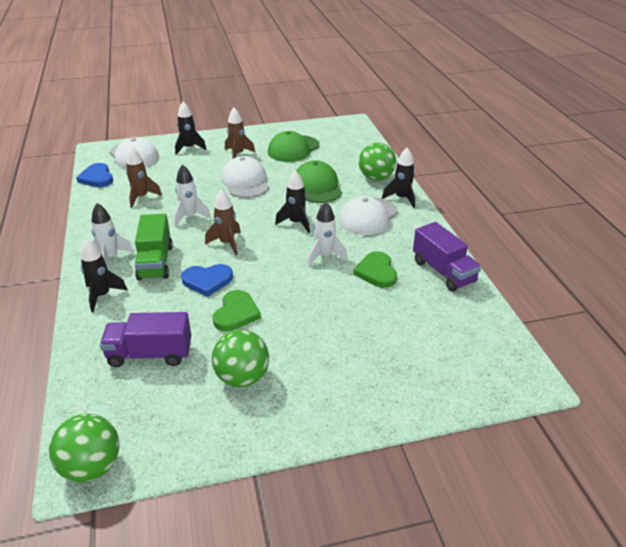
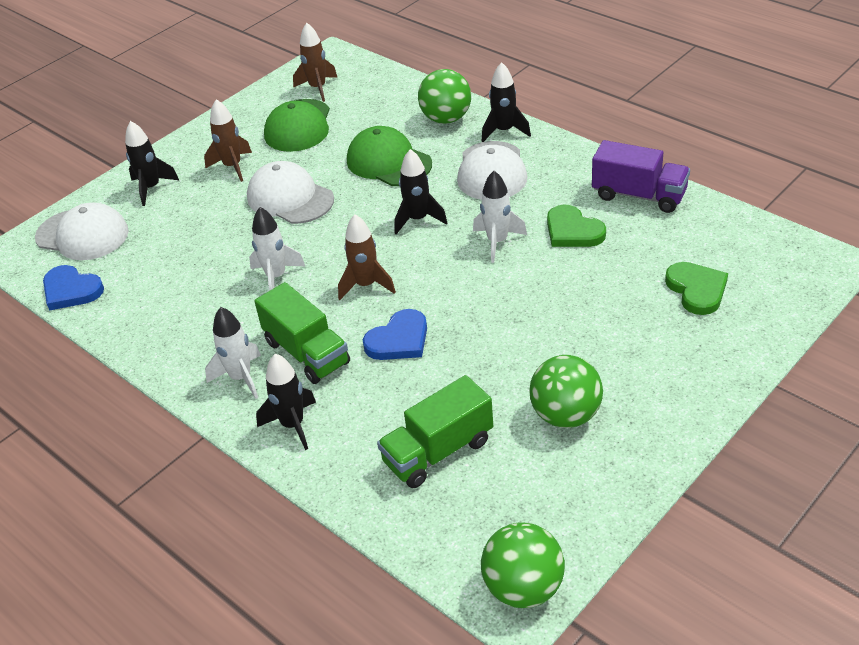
camera: 30 degrees left, 5 degrees up
purple truck [100,312,191,367] -> green truck [377,375,493,488]
brown rocket [126,146,162,208] -> brown rocket moved to [293,23,338,102]
green heart [213,290,261,331] -> green heart moved to [665,262,728,315]

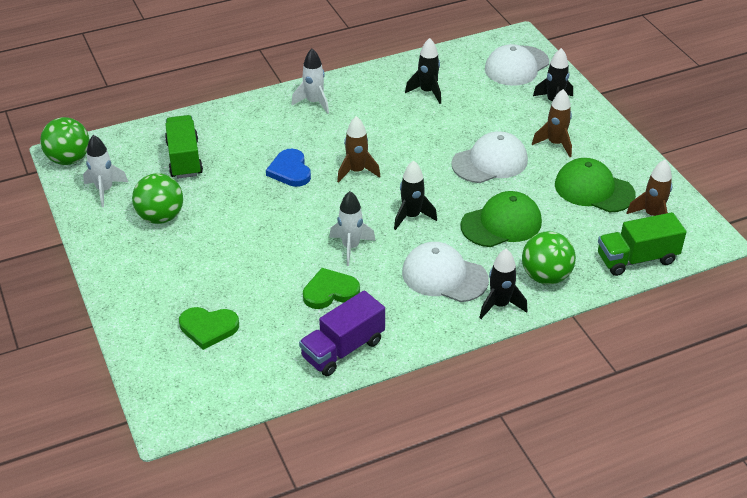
camera: 110 degrees right, 0 degrees up
blue heart [43,265,104,311] -> none
white rocket [249,207,305,290] -> white rocket moved to [83,135,128,207]
green truck [254,282,350,384] -> green truck moved to [598,212,686,276]
black rocket [256,354,316,450] -> black rocket moved to [405,38,441,104]

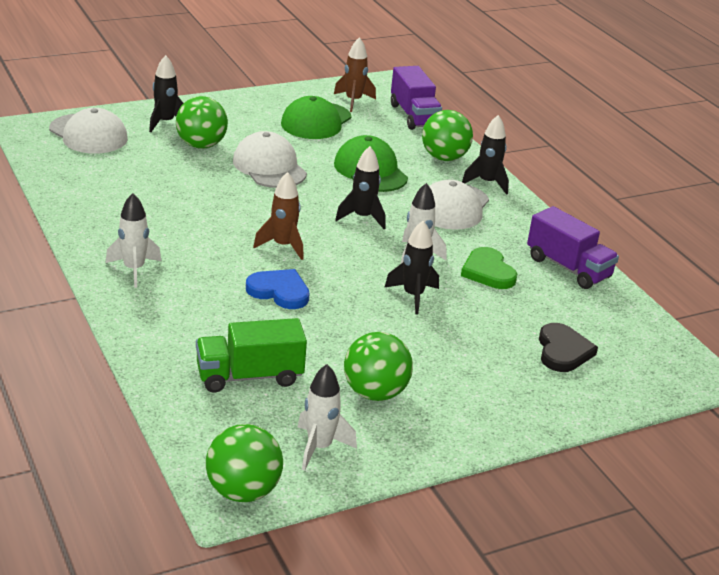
camera: 95 degrees left, 10 degrees down
green heart [179,307,239,350] -> black heart [539,323,598,372]
blue heart [266,149,311,187] -> blue heart turned 135 degrees counterclockwise [246,269,310,309]
black rocket [405,38,441,104] -> black rocket moved to [384,221,439,314]
brown rocket [532,89,572,157] -> none
green truck [598,212,686,276] -> purple truck [391,66,442,130]
none -> green ball [176,96,228,149]

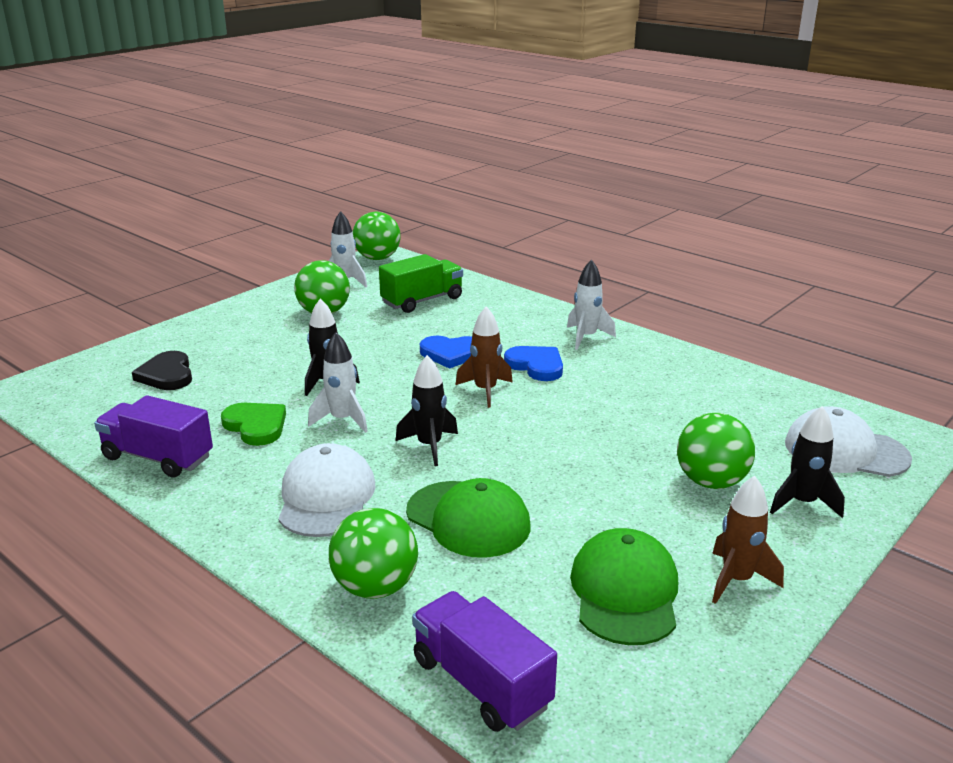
camera: 160 degrees right, 5 degrees down
white cap [233,131,307,188] -> none
brown rocket [334,37,376,112] -> brown rocket moved to [712,476,784,604]
black rocket [462,115,509,195] -> none
none -> blue heart [504,346,563,381]

